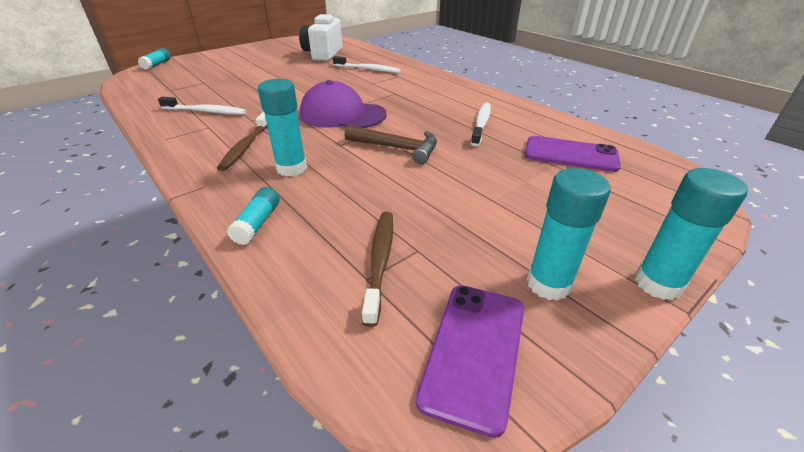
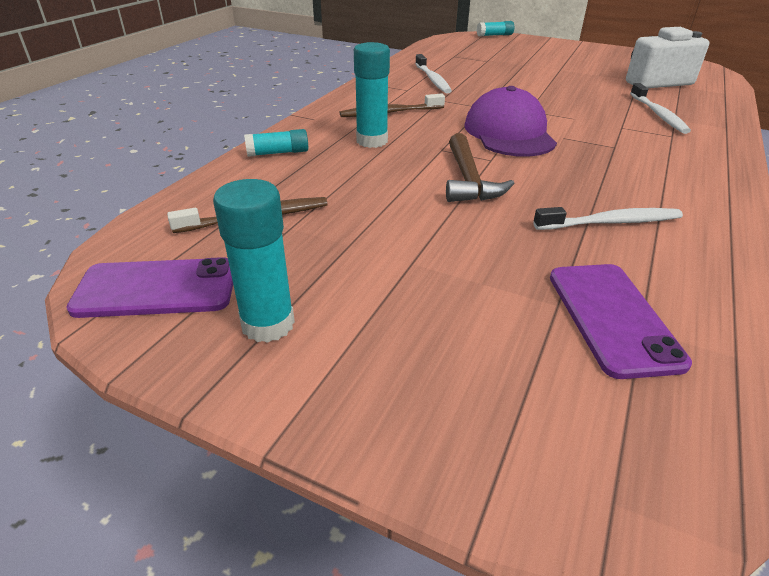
camera: 65 degrees right, 0 degrees up
turquoise glue stick [635,168,748,300] -> none

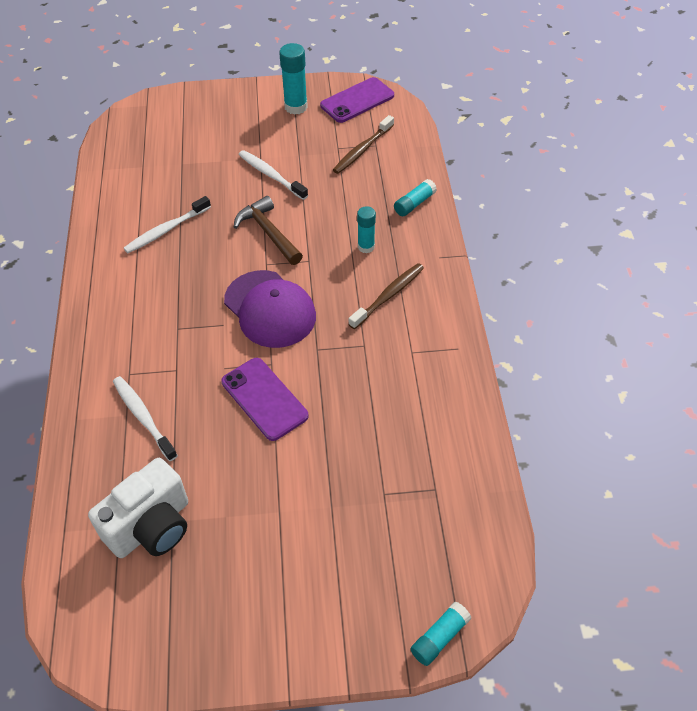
camera: 150 degrees right, 15 degrees up
turquoise glue stick [354,42,390,148] -> turquoise glue stick [357,206,376,253], size x0.64
white toothbrush [415,54,452,93] -> white toothbrush moved to [239,150,308,200]
purple phone [550,264,692,379] -> purple phone moved to [221,358,309,441]

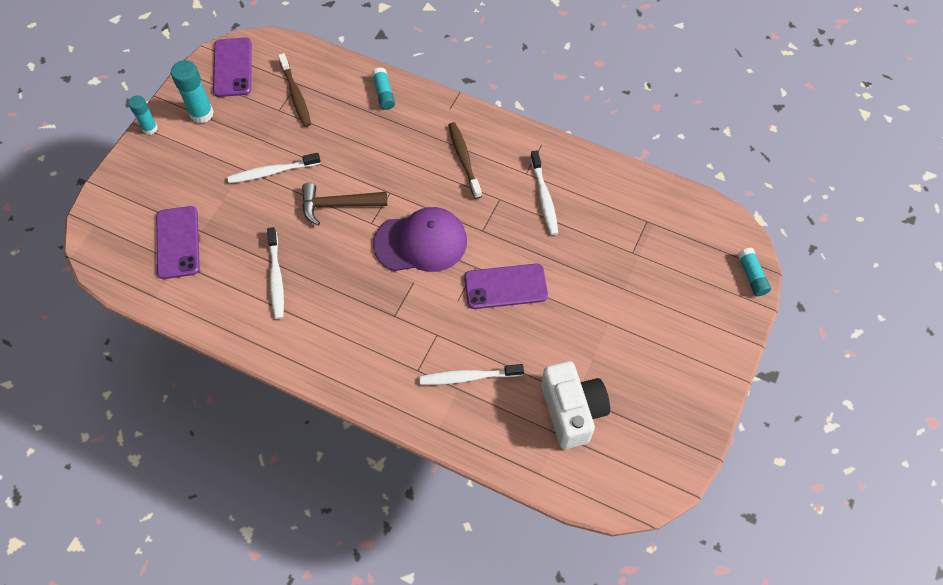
camera: 60 degrees left, 10 degrees up
turquoise glue stick [357,206,376,253] -> turquoise glue stick moved to [128,95,158,135]
none -> purple phone [156,206,200,279]
none -> white toothbrush [530,150,558,235]

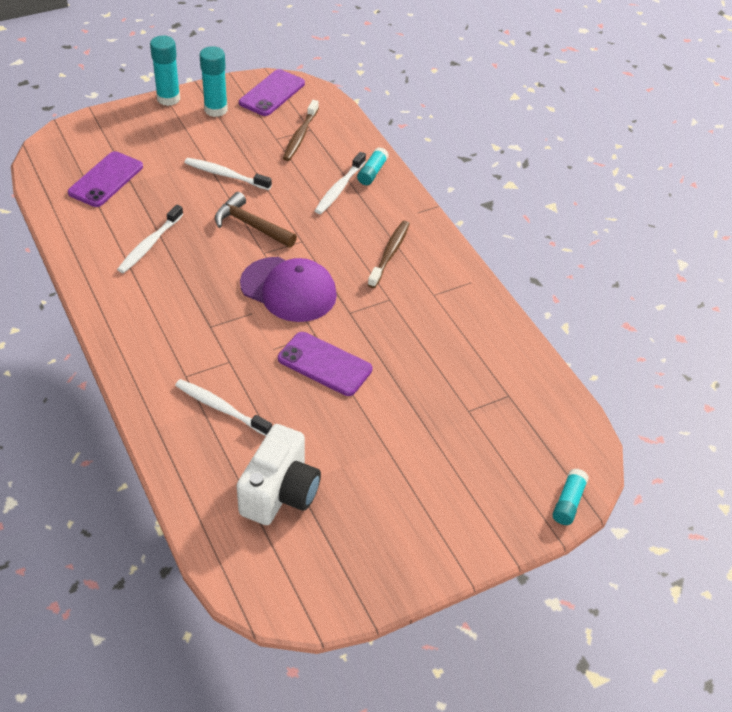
camera: 35 degrees right, 15 degrees down
turquoise glue stick [128,95,158,135] -> turquoise glue stick [150,36,180,106], size x1.57
white toothbrush [530,150,558,235] -> white toothbrush moved to [315,152,366,214]

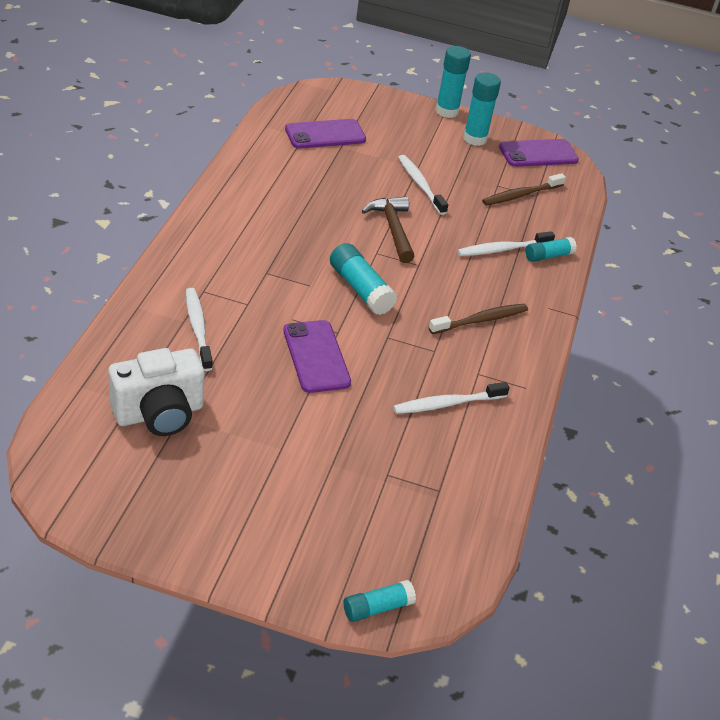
camera: 40 degrees right, 5 degrees down
white toothbrush [117,205,183,273] -> white toothbrush moved to [393,382,509,414]
purple cap [240,257,337,322] -> turquoise glue stick [330,243,397,315]

